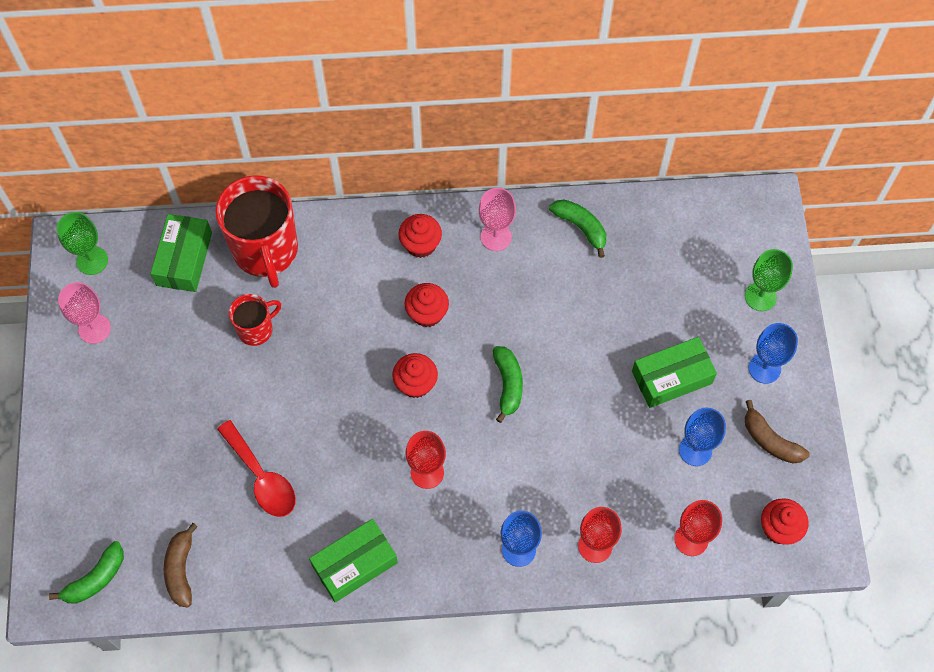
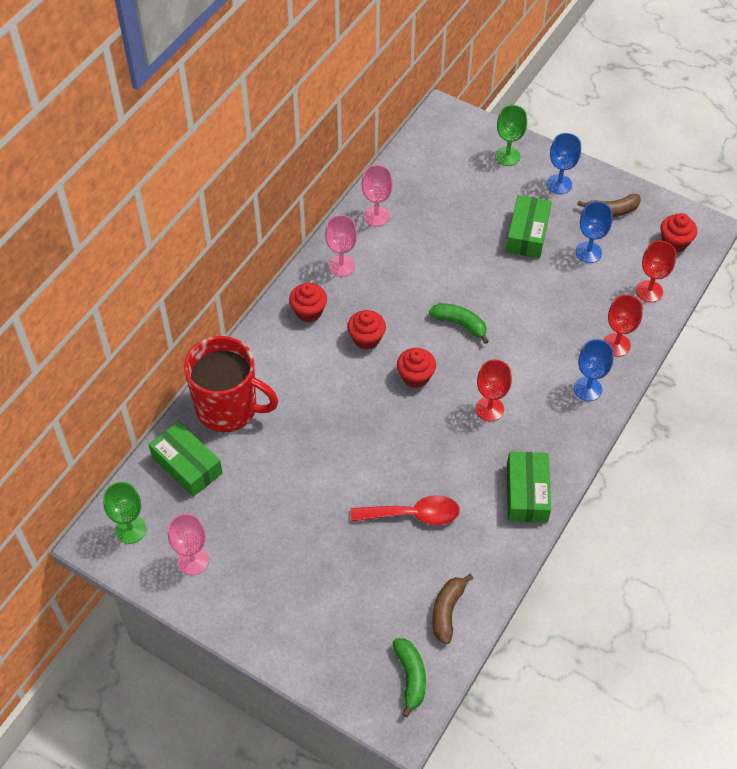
camera: 55 degrees left, 10 degrees down
brown banana [164,523,198,608] -> brown banana turned 75 degrees clockwise [432,574,473,644]
red mug [229,294,281,346] -> none
green banana [549,199,606,258] -> pink goblet [362,165,393,227]

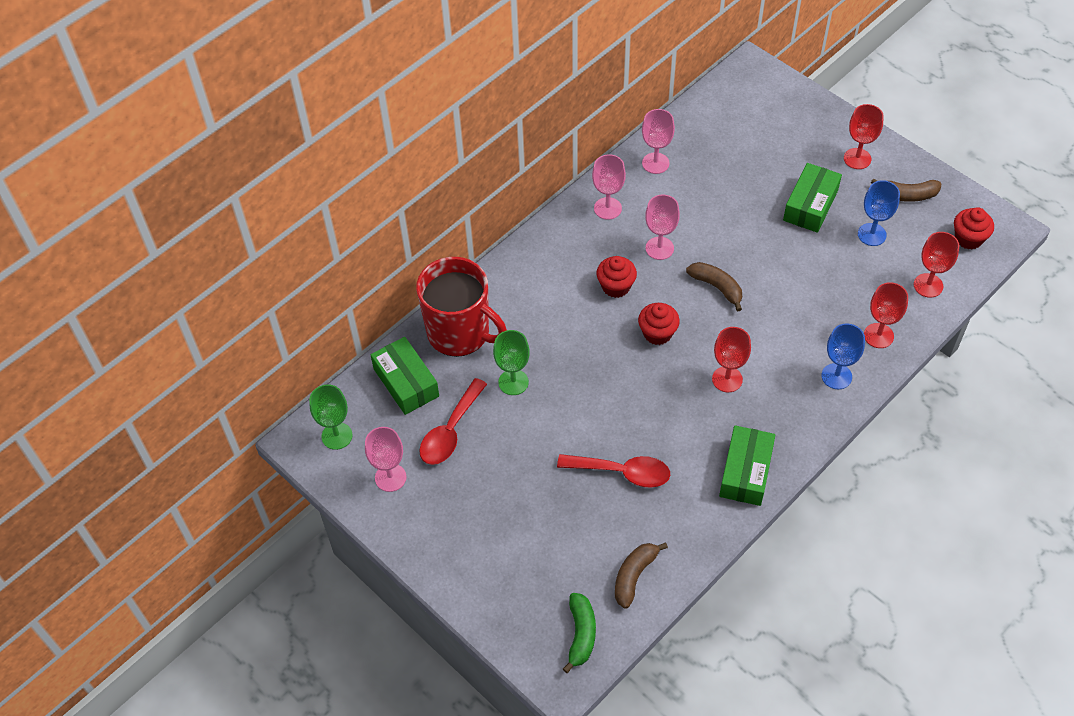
camera: 15 degrees right, 0 degrees up
red cupcake [289,283,327,322] -> none
green banana [429,303,489,344] -> brown banana [686,262,742,312]
green goblet [495,105,527,166] -> green goblet moved to [493,330,530,395]
blue goblet [547,133,581,194] -> red goblet [844,104,884,169]
none -> red spoon [419,378,487,465]
none -> pink goblet [645,194,680,260]

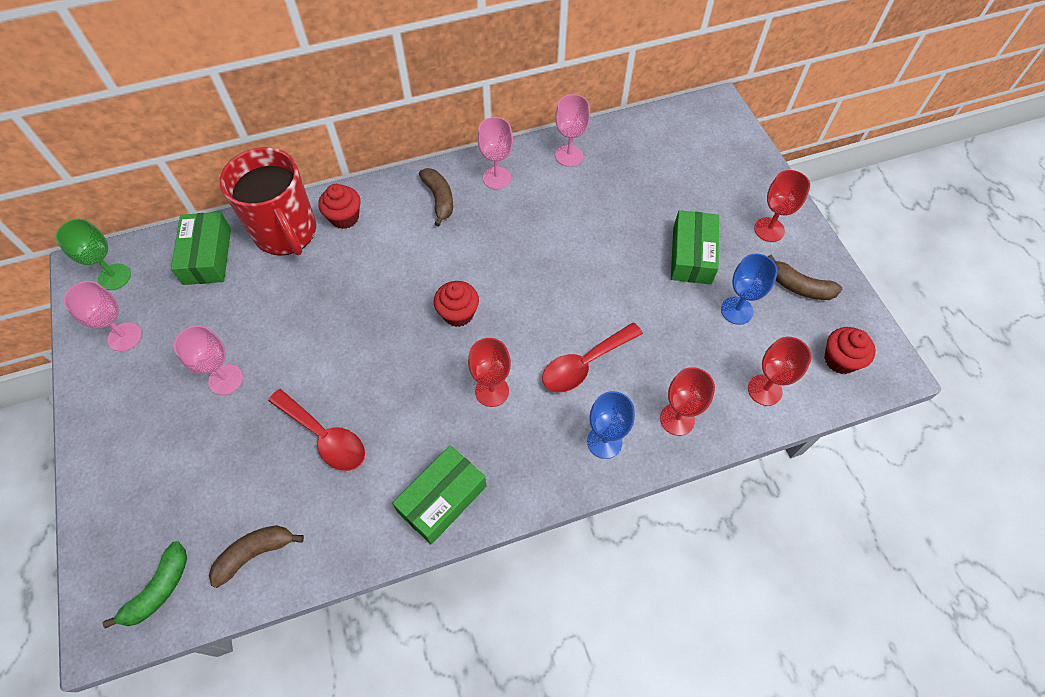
camera: 25 degrees right, 5 degrees up
red spoon [419,378,487,465] -> red spoon moved to [542,323,643,392]
green goblet [493,330,530,395] -> none
red cupcake [596,256,637,298] -> red cupcake moved to [318,184,360,229]
pink goblet [645,194,680,260] -> pink goblet moved to [174,325,243,395]
brown banana [686,262,742,312] -> brown banana moved to [419,168,453,227]
green box [783,163,842,233] -> green box turned 45 degrees counterclockwise [671,210,719,285]

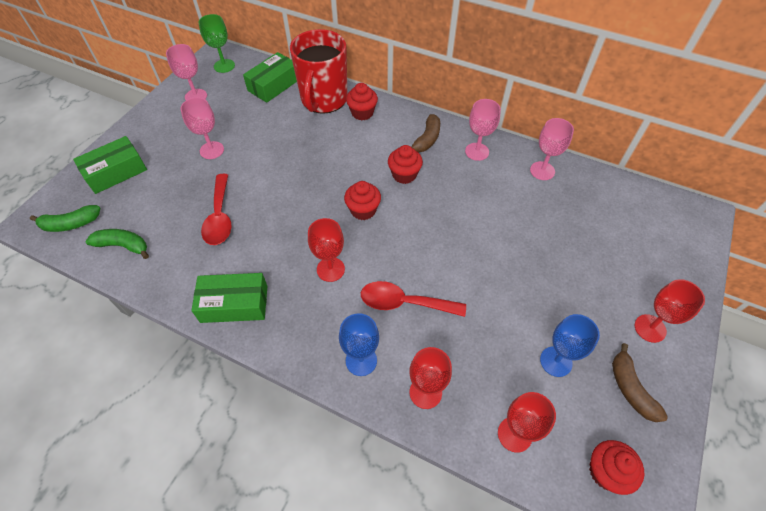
camera: 45 degrees right, 5 degrees down
brown banana [209,525,304,588] -> green banana [85,229,149,259]
green box [671,210,719,285] -> green box moved to [73,136,147,194]
none -> red cupcake [388,145,423,184]

